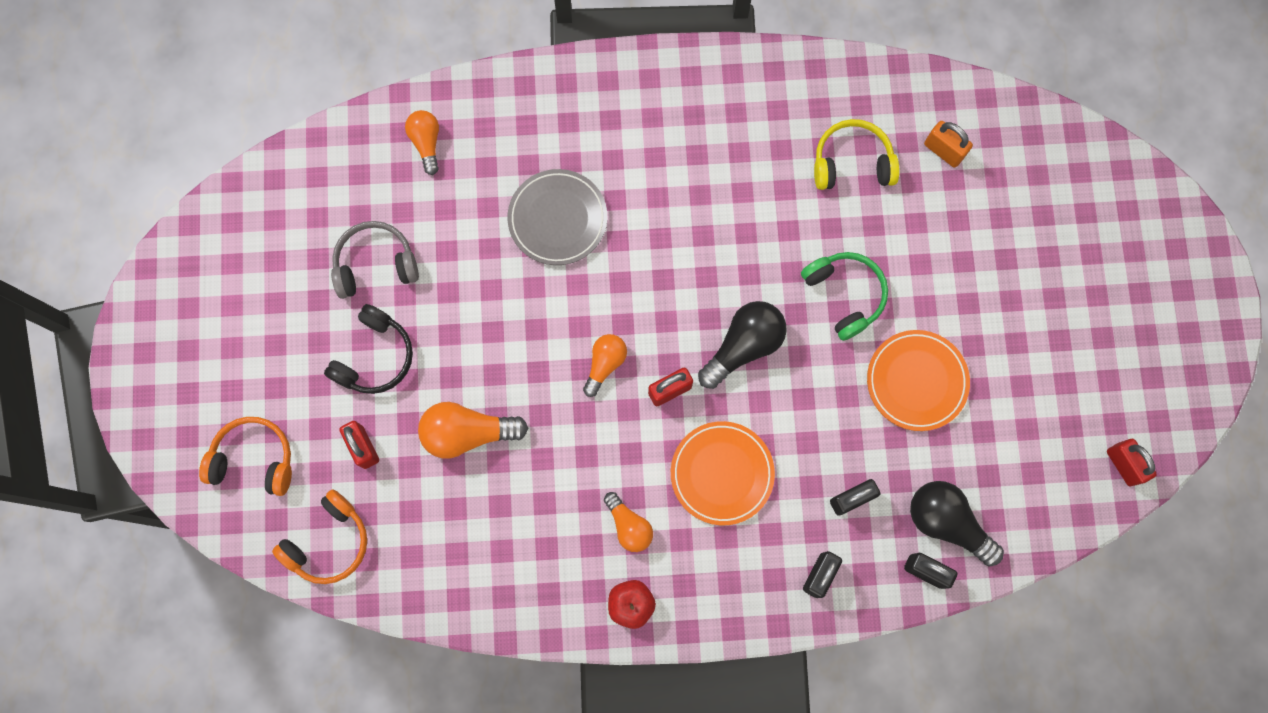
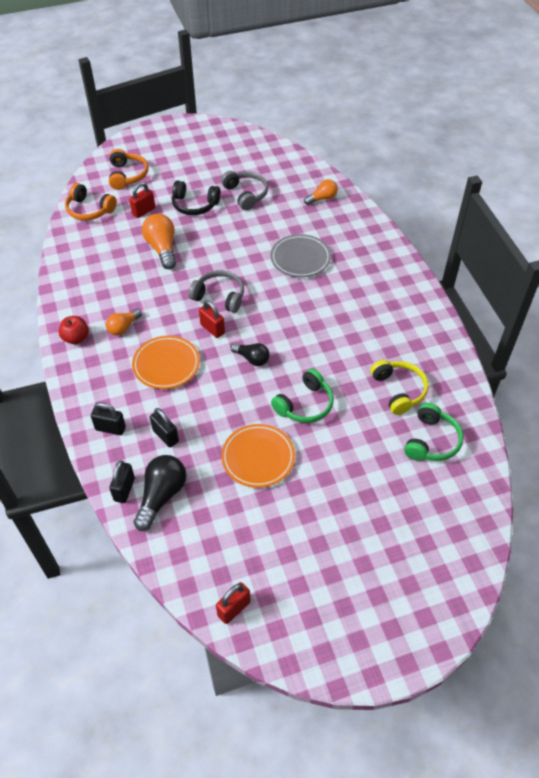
camera: 75 degrees right, 25 degrees down
orange light bulb [583,334,627,397] -> grey headphones [188,270,244,313]
black light bulb [698,301,787,389] -> black light bulb [231,343,270,366], size x0.63
orange padlock [924,121,973,168] -> green headphones [404,403,463,461]

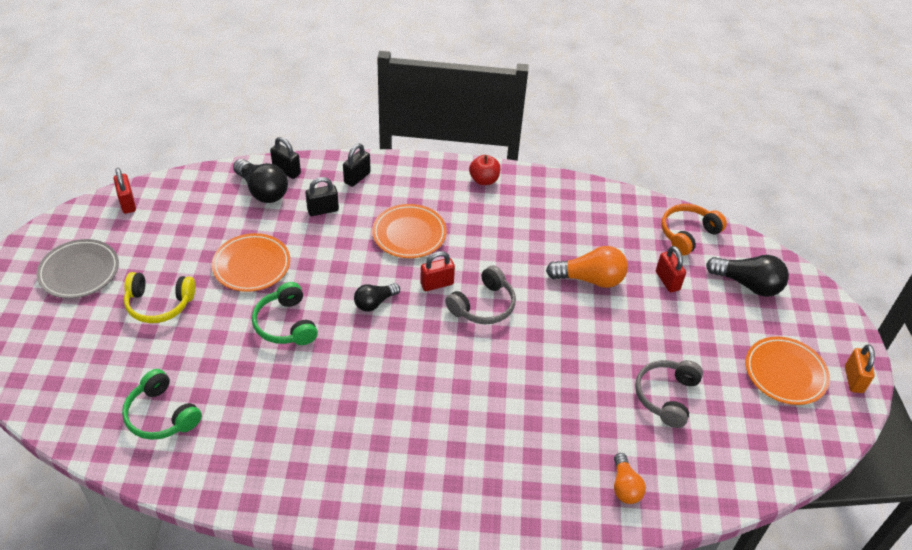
camera: 110 degrees right, 5 degrees down
orange light bulb [106,309,142,336] -> none
orange headphones [109,149,149,190] -> black light bulb [706,255,789,297]
black headphones [172,181,221,215] -> none
grey headphones [221,171,268,210] -> grey headphones turned 120 degrees clockwise [635,360,703,428]
grey plate [271,234,331,277] -> grey plate moved to [36,239,119,299]
yellow headphones [370,360,429,415] -> yellow headphones moved to [124,272,195,323]
none -> orange plate [745,337,830,405]
none -> orange padlock [845,344,875,393]

